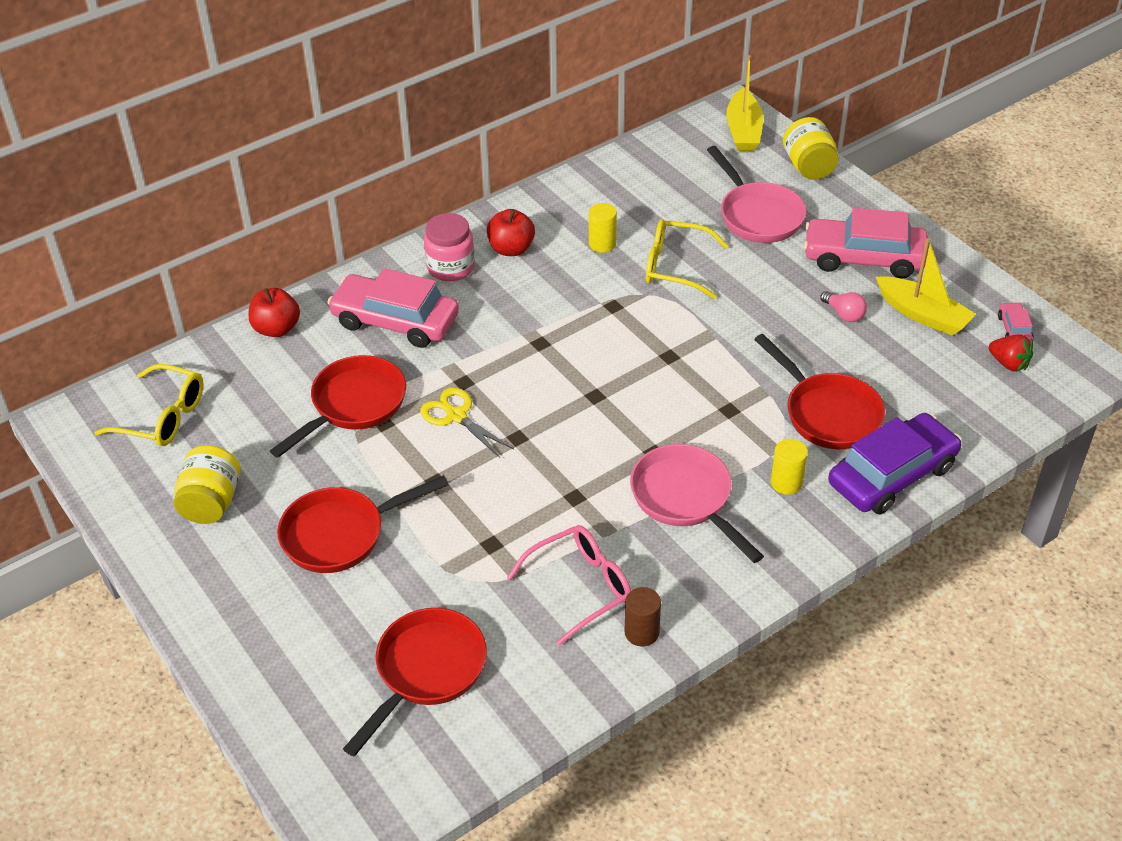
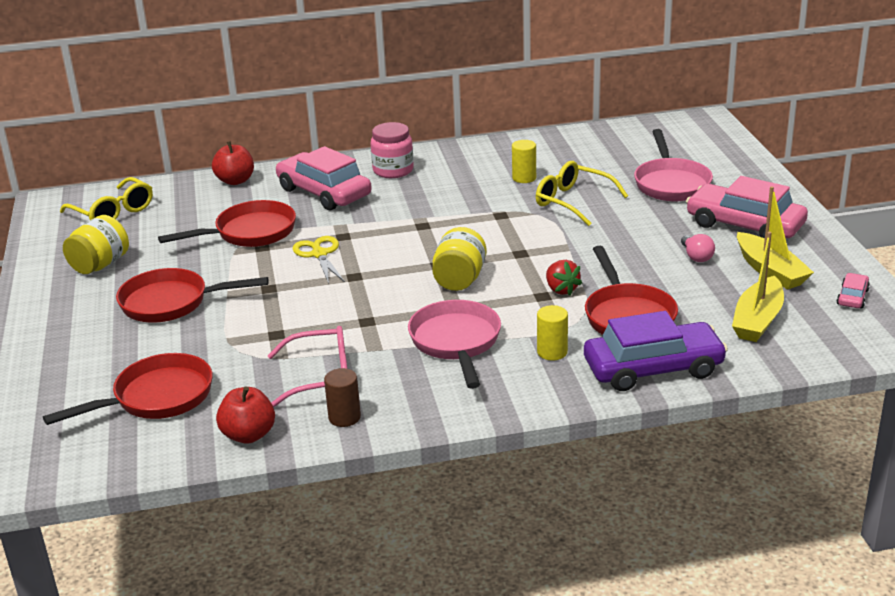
camera: 25 degrees right, 15 degrees down
red apple [487,209,535,256] -> red apple moved to [216,387,275,444]
yellow boat [726,55,763,151] -> yellow boat moved to [732,232,784,342]
yellow jar [783,117,838,180] -> yellow jar moved to [432,227,487,291]
red strawberry [989,334,1033,372] -> red strawberry moved to [546,260,582,296]

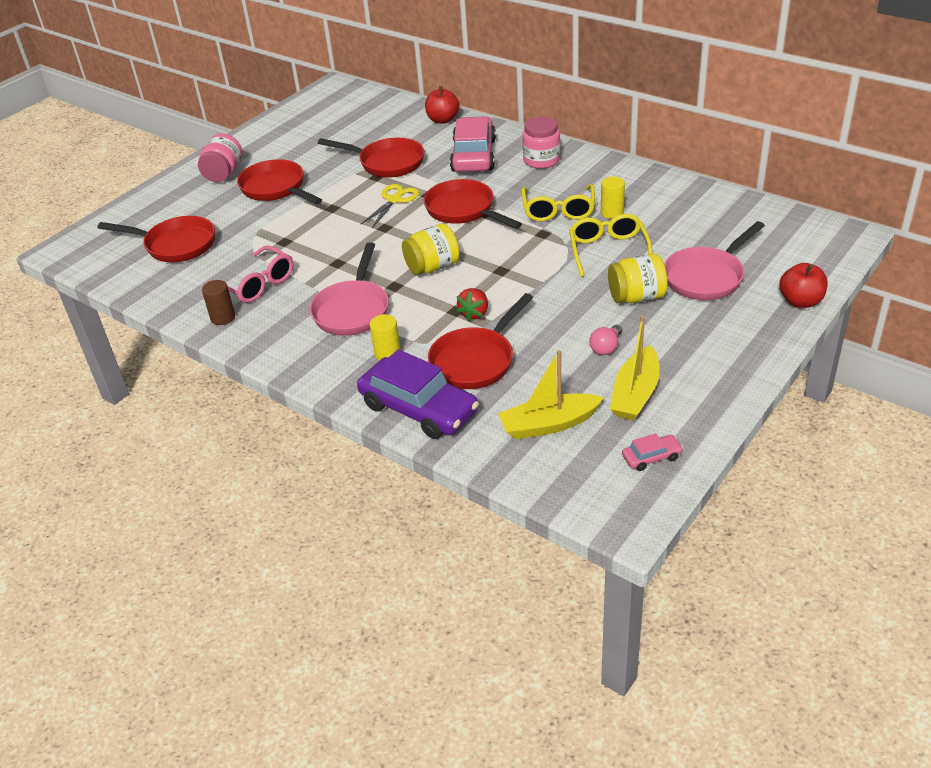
camera: 50 degrees right, 10 degrees up
yellow glasses [60,177,153,220] -> yellow glasses moved to [522,184,595,221]
yellow jar [63,215,129,274] -> yellow jar moved to [608,254,668,303]
red apple [216,387,275,444] -> red apple moved to [779,263,828,308]
pink pan [408,300,501,389] -> pink pan turned 150 degrees clockwise [310,242,389,336]
pink car [686,176,808,238] -> none
none -> pink jar [198,134,243,182]
none -> red pan [424,179,522,229]

